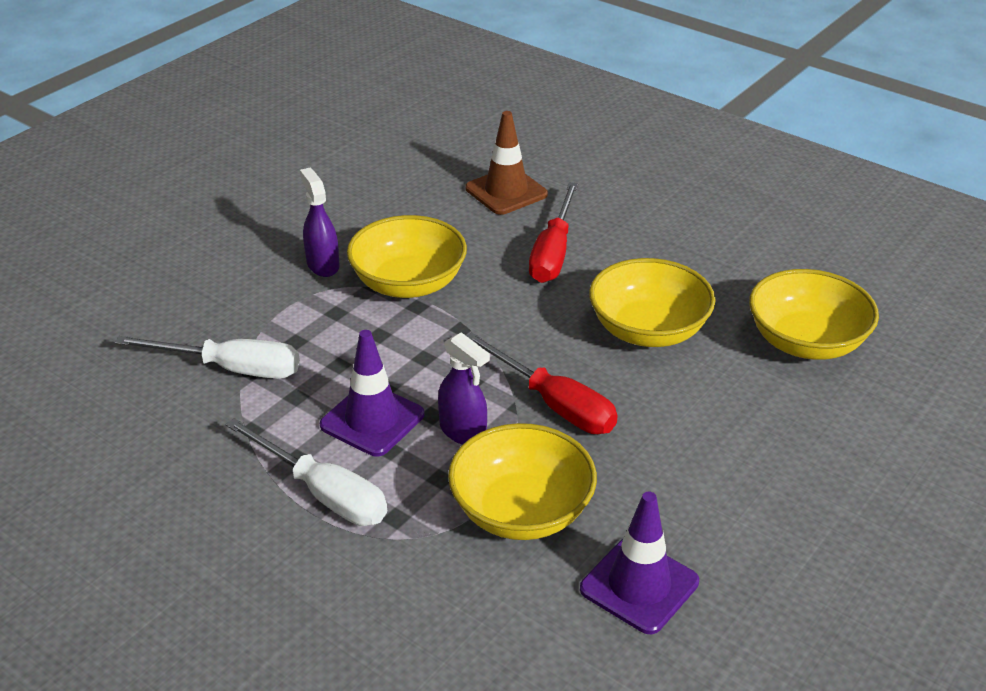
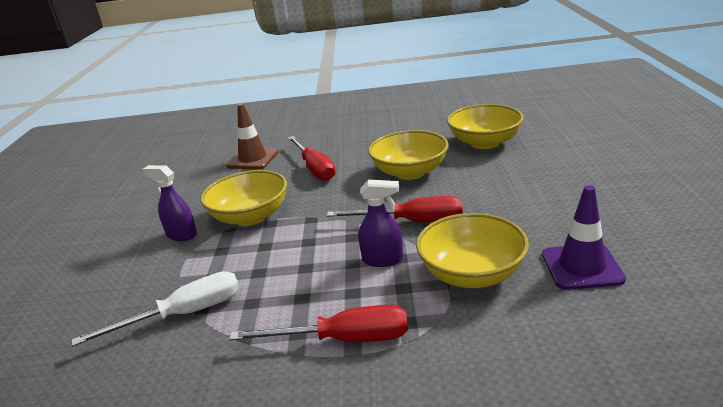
camera: 35 degrees left, 10 degrees down
white screwdriver [225,418,387,526] -> red screwdriver [229,305,408,342]
purple traffic cone [320,330,424,456] -> none

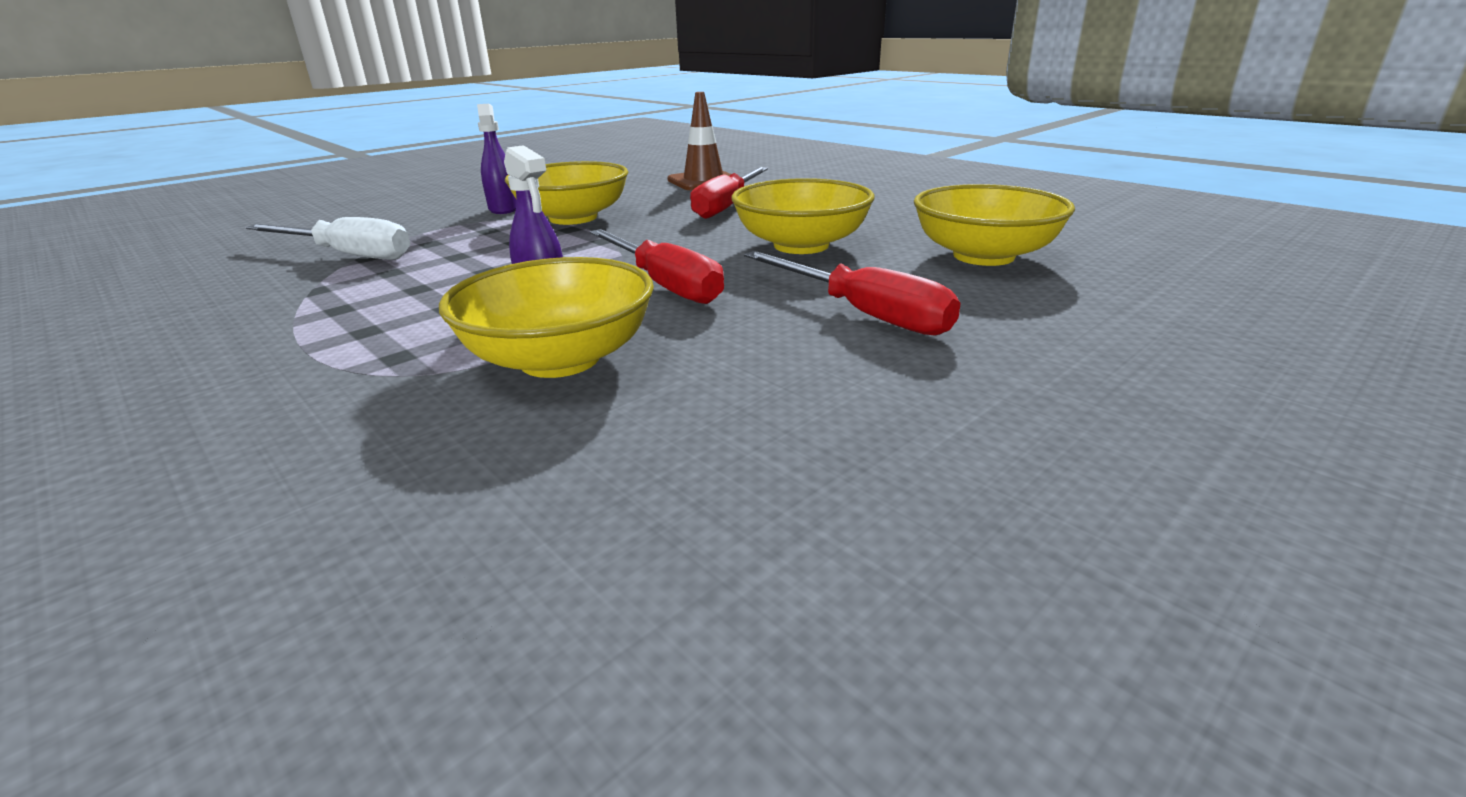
camera: 45 degrees right, 0 degrees up
red screwdriver [229,305,408,342] -> red screwdriver moved to [744,251,960,336]
purple traffic cone [542,185,626,290] -> none

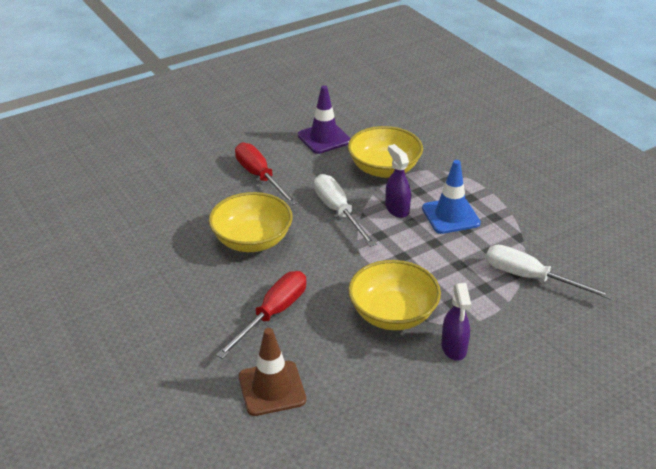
camera: 170 degrees left, 10 degrees up
red screwdriver [590,229,724,304] -> white screwdriver [314,174,376,247]
yellow bowl [914,184,1075,266] -> none
none -> purple traffic cone [298,86,351,154]
none -> blue traffic cone [422,160,481,234]

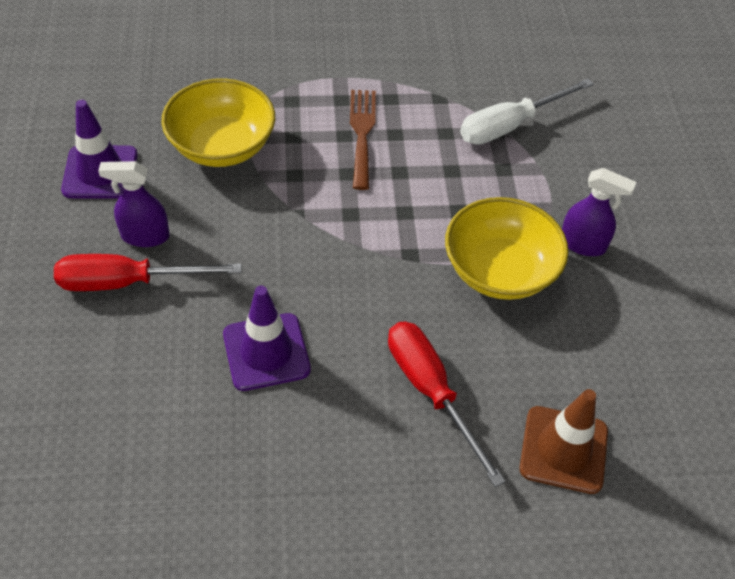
camera: 65 degrees left, 15 degrees up
yellow bowl [209,192,293,252] -> purple traffic cone [223,285,311,391]
white screwdriver [314,174,376,247] -> none
purple spray bottle [385,144,411,218] -> purple spray bottle moved to [98,161,169,247]
blue traffic cone [422,160,481,234] -> brown fork [350,90,376,190]

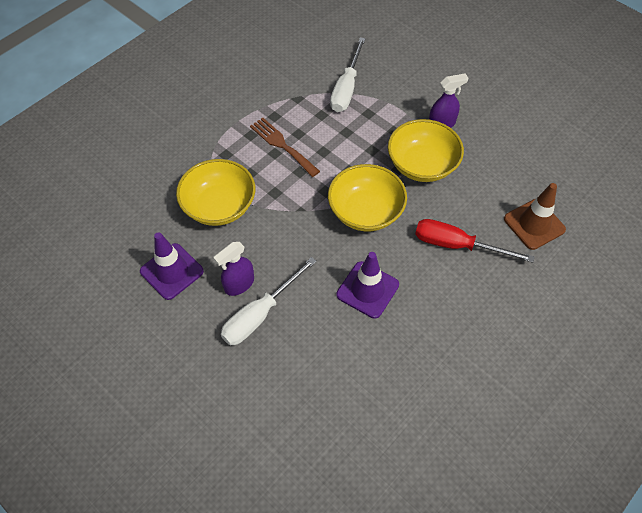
camera: 40 degrees left, 5 degrees up
red screwdriver [54,254,242,291] -> white screwdriver [221,257,317,346]
none -> yellow bowl [328,164,407,231]

